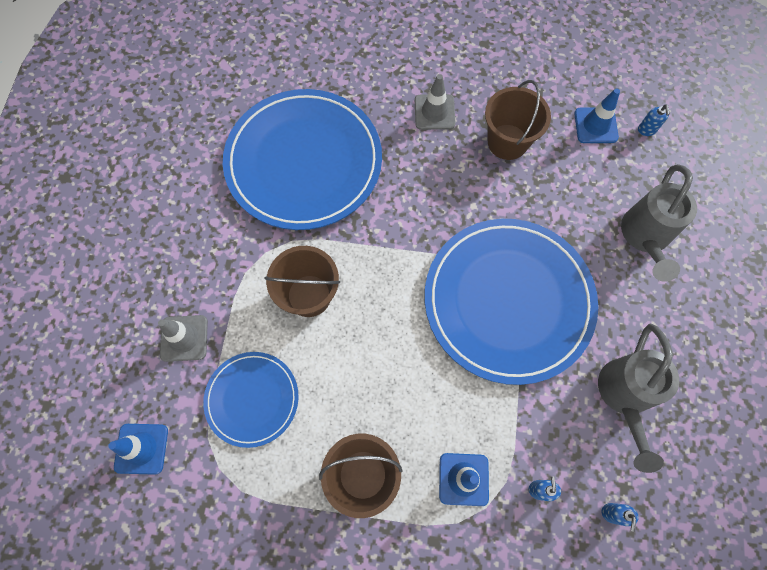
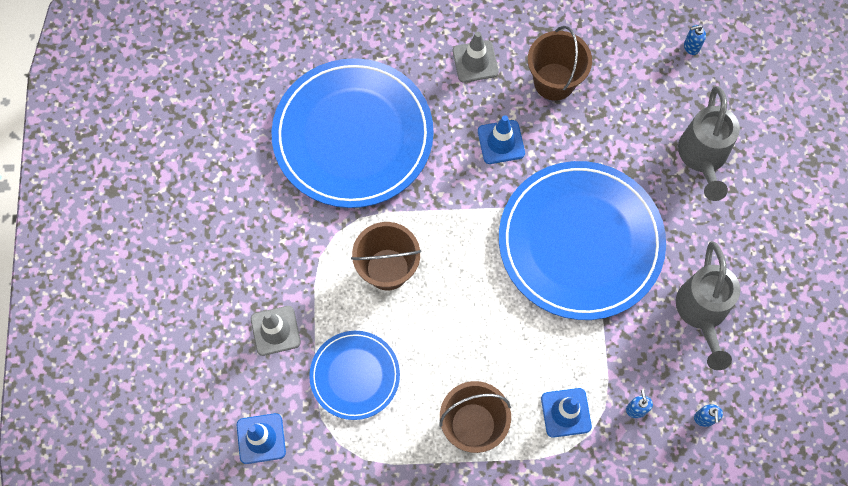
camera: 10 degrees left, 0 degrees up
blue traffic cone [574,88,620,143] -> blue traffic cone moved to [478,115,525,164]
blue soap dispenser [638,104,670,136] -> blue soap dispenser turned 90 degrees clockwise [684,25,706,55]

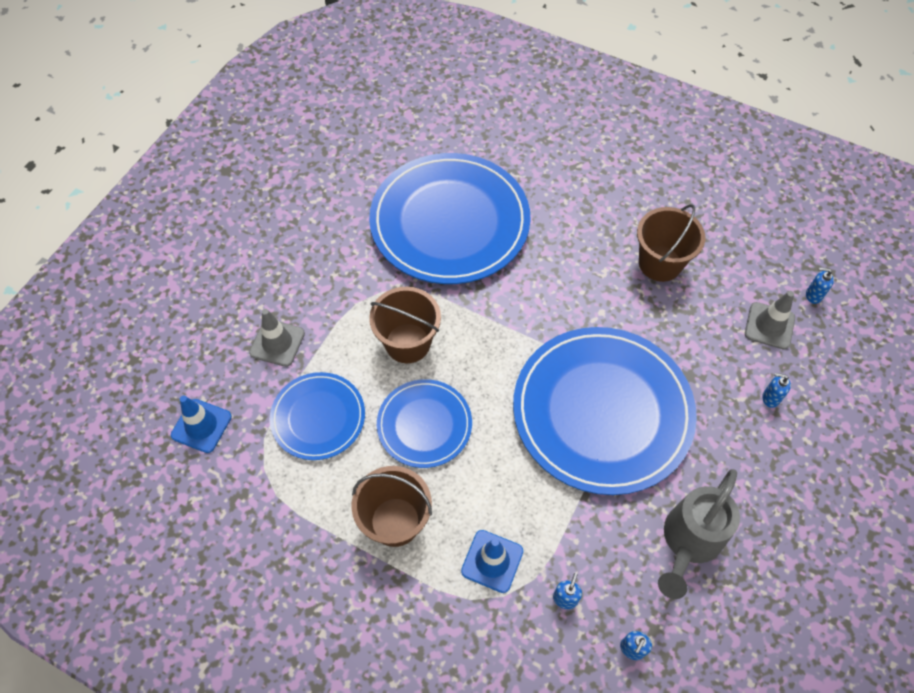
camera: 30 degrees right, 10 degrees down
grey traffic cone [453,32,499,83] -> grey traffic cone moved to [745,291,795,350]
blue traffic cone [478,115,525,164] -> none
grey watering can [678,86,740,201] -> blue soap dispenser [762,373,791,408]
none -> blue plate [377,379,472,468]

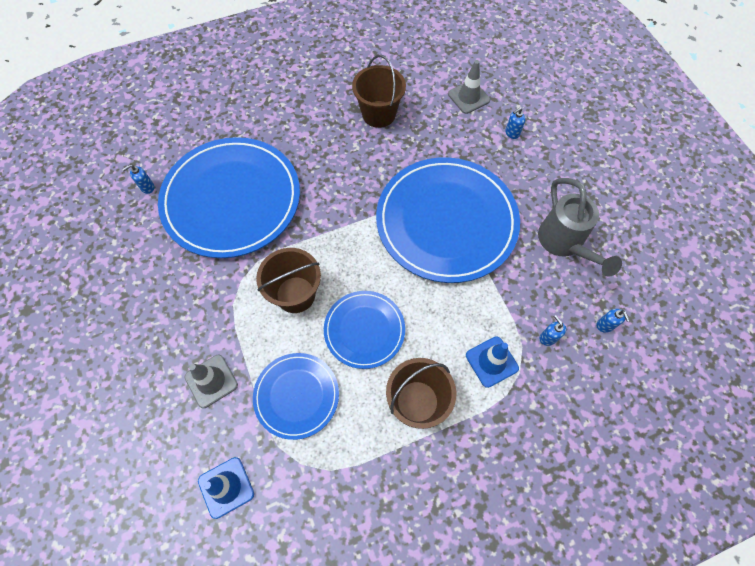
camera: 50 degrees left, 5 degrees up
blue soap dispenser [806,267,834,304] -> blue soap dispenser moved to [122,164,154,194]

